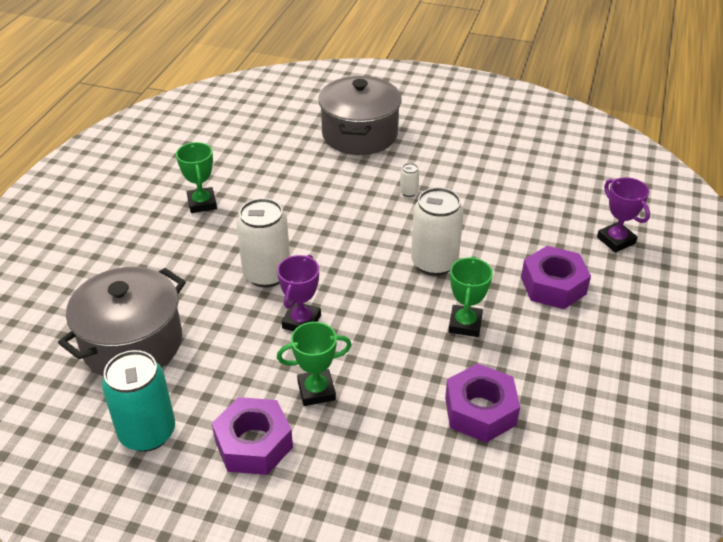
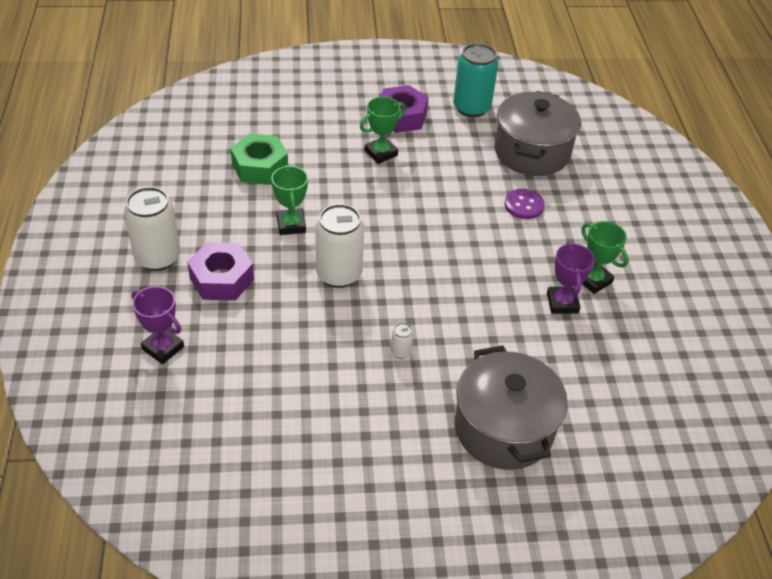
camera: 155 degrees right, 5 degrees up
white can [236,198,290,288] -> white can moved to [124,187,181,271]
purple trophy [277,255,321,331] -> purple trophy moved to [547,242,595,314]
purple nut [445,363,520,443] -> green nut [230,133,288,185]
none -> purple button [505,189,545,219]

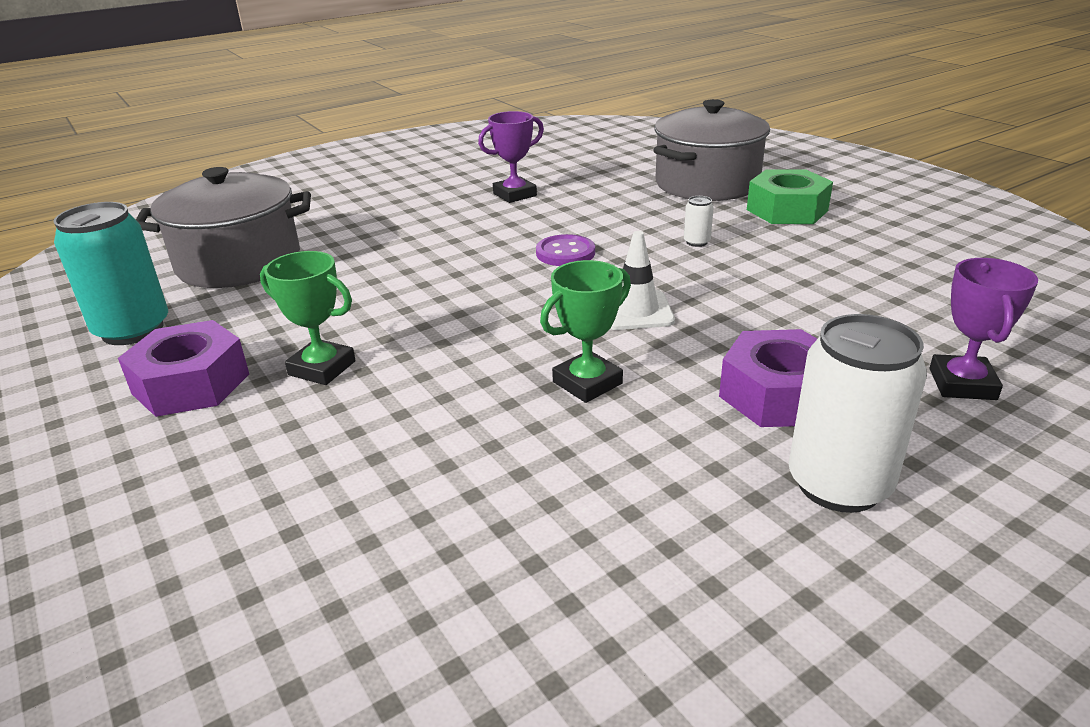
camera: 115 degrees left, 15 degrees down
green nut [230,133,288,185] -> green nut moved to [747,169,833,224]
white can [315,204,364,288] -> white traffic cone [610,231,675,330]
purple button [505,189,545,219] -> purple button moved to [536,234,595,266]
green trophy [581,221,629,294] -> none

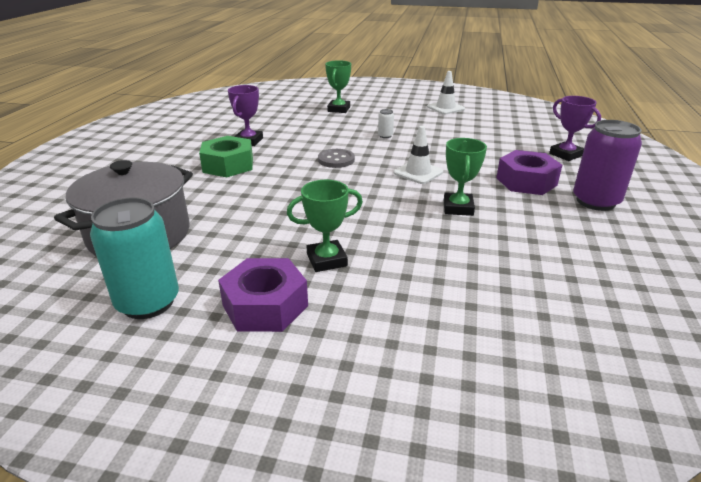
camera: 45 degrees left, 0 degrees up
purple button [536,234,595,266] -> grey button [318,149,355,168]
grey pot [653,99,770,201] -> green trophy [325,60,351,113]
green nut [747,169,833,224] -> green nut moved to [199,136,253,177]
white can [788,314,927,513] -> purple can [573,120,642,211]
none -> white traffic cone [427,71,465,114]

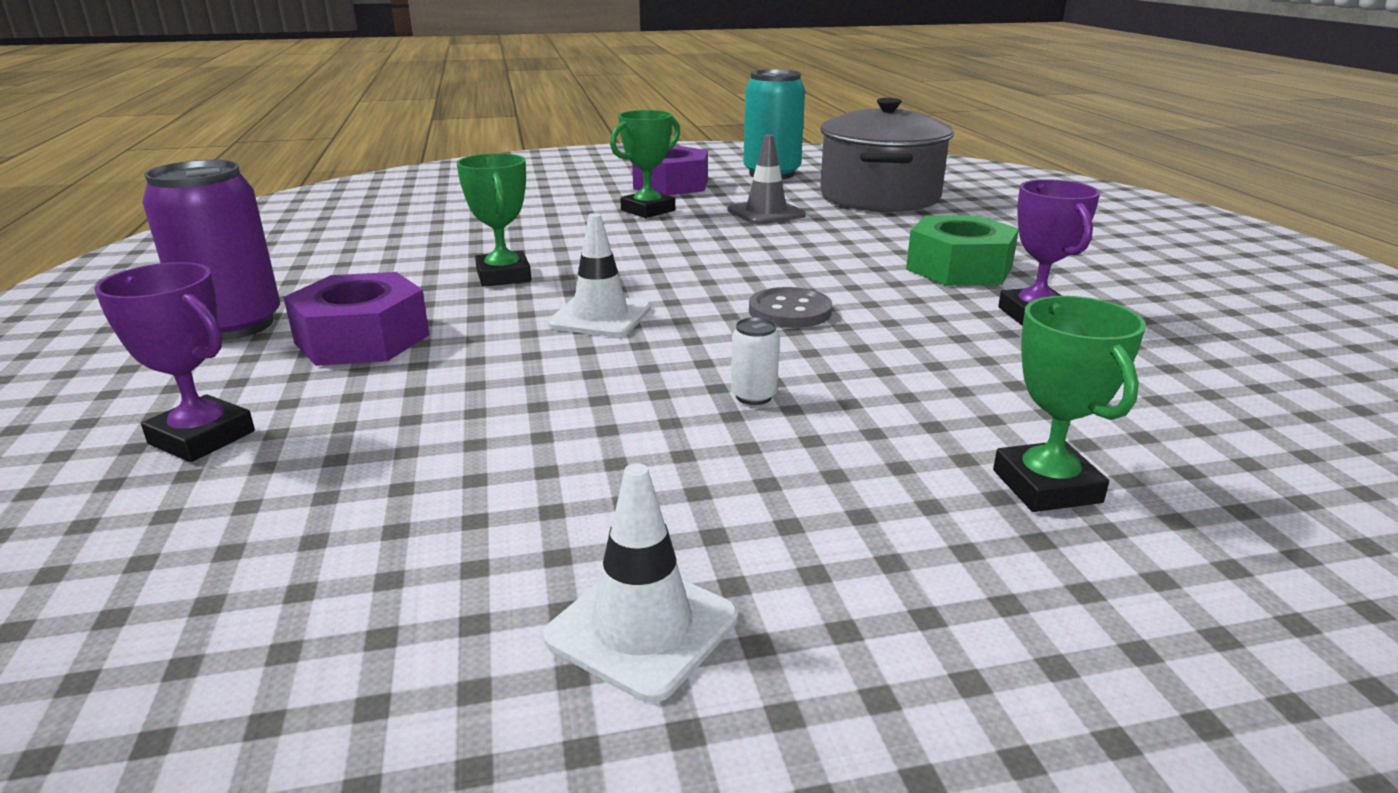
camera: 155 degrees right, 5 degrees down
none -> grey traffic cone [728,134,806,225]

